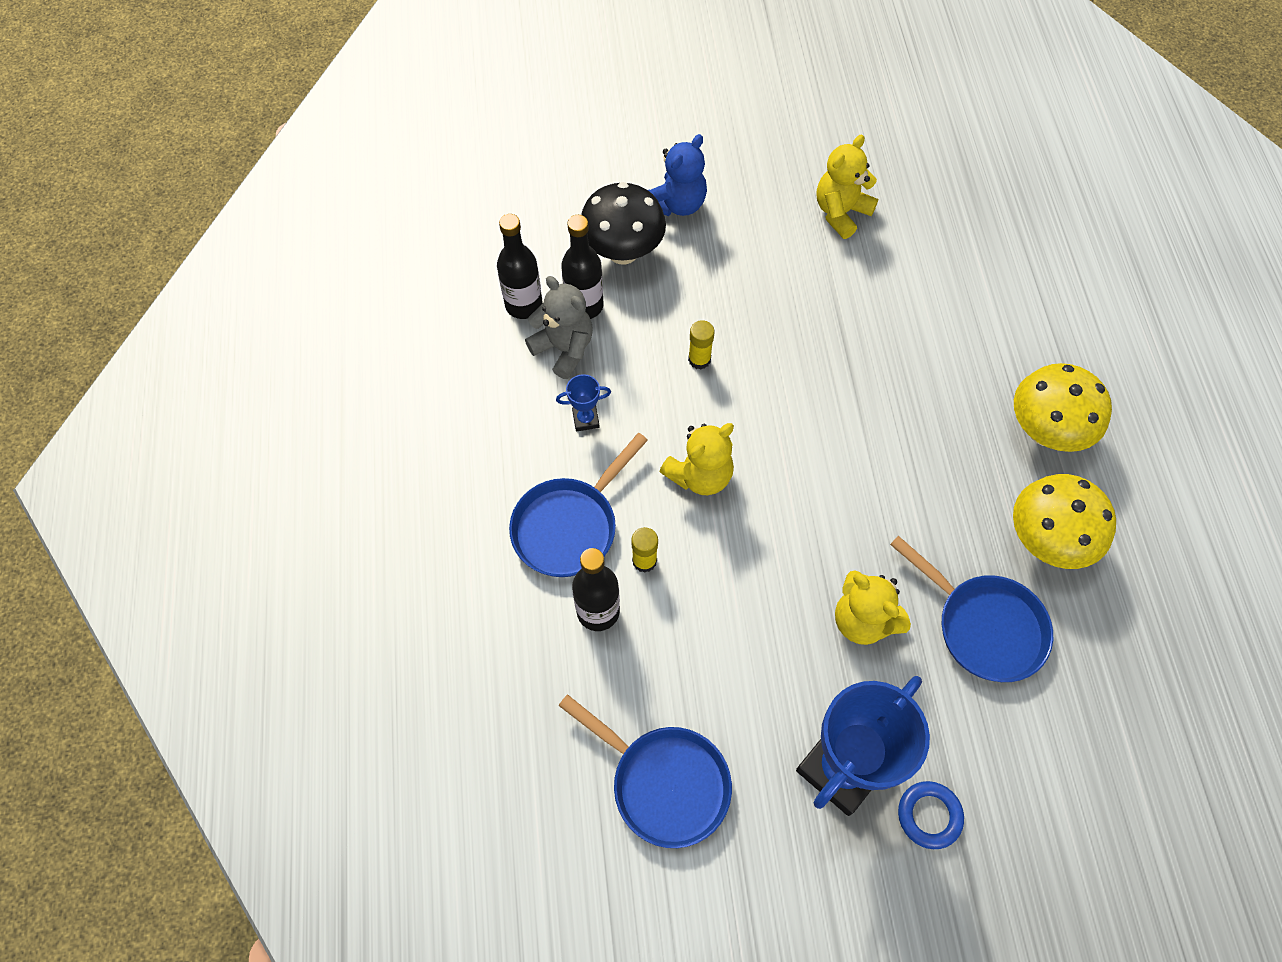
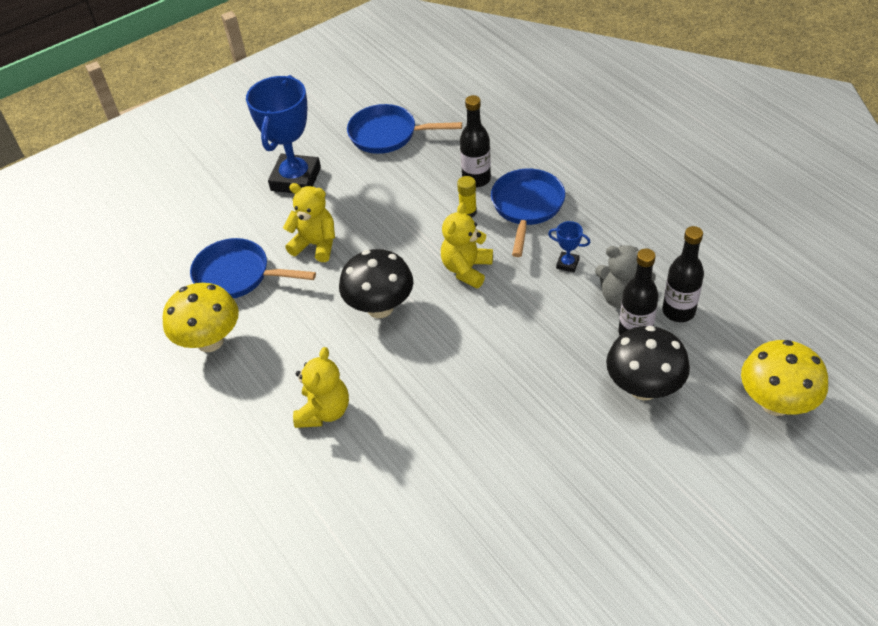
camera: 155 degrees right, 15 degrees down
blue trophy [556,374,611,432] -> blue trophy turned 60 degrees clockwise [548,221,590,273]
blue teddy bear [648,134,707,216] -> none
yellow glue stick [688,320,715,370] -> none
yellow teddy bear [817,135,878,239] -> yellow teddy bear moved to [293,347,349,428]
blue ring [898,781,964,849] -> none
yellow mushroom [1014,363,1112,452] -> yellow mushroom moved to [741,340,828,416]
none -> black mushroom [339,249,413,318]

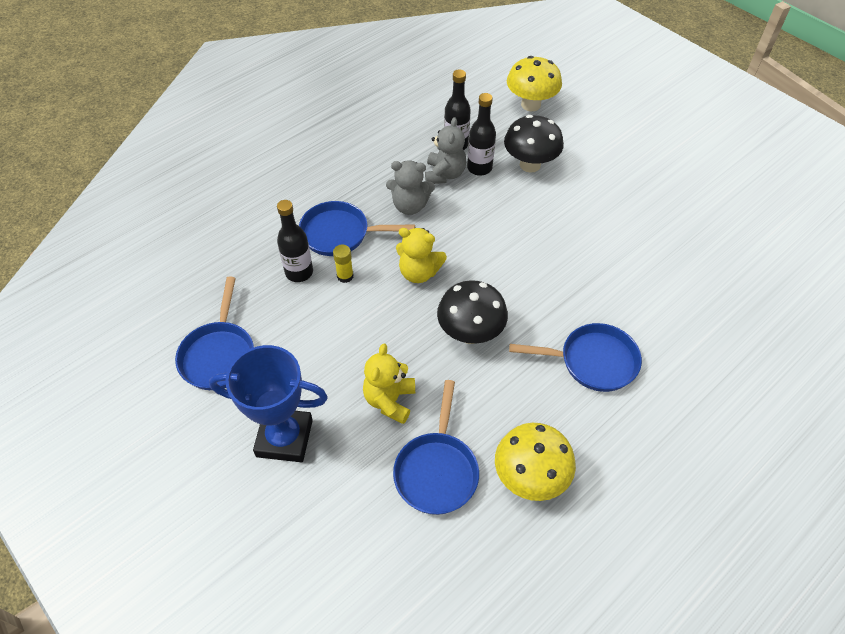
camera: 100 degrees left, 5 degrees up
yellow teddy bear [293,347,349,428] -> blue pan [509,323,642,392]
blue trophy [548,221,590,273] -> grey teddy bear [386,160,435,215]

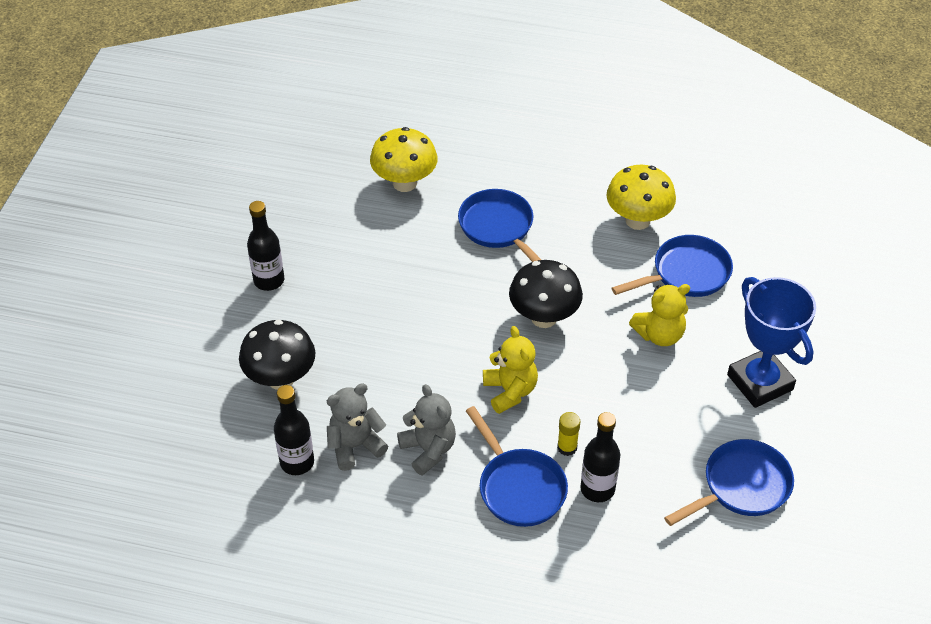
camera: 125 degrees left, 5 degrees down
black bottle [467,93,496,176] -> black bottle moved to [247,201,284,291]
yellow mushroom [507,56,562,111] -> yellow mushroom moved to [370,127,438,192]

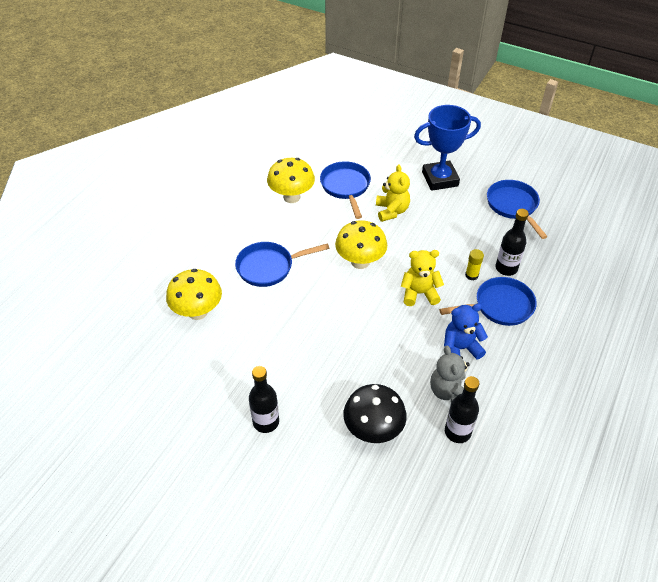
camera: 75 degrees left, 0 degrees up
grey teddy bear [397,384,456,476] -> blue teddy bear [444,303,488,359]
black mushroom [509,260,583,328] -> yellow mushroom [335,220,387,269]

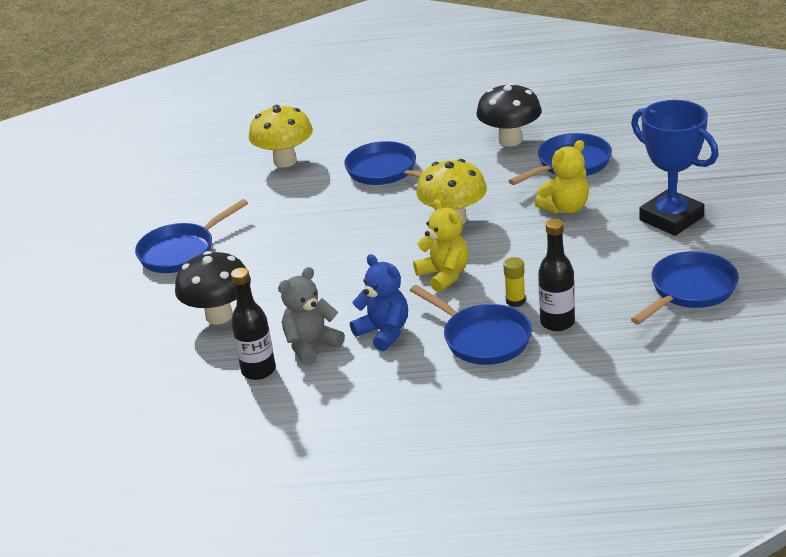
camera: 65 degrees right, 15 degrees down
black bottle [249,366,279,433] -> blue pan [135,199,248,273]
yellow mushroom [267,158,315,203] -> black mushroom [476,83,542,146]

